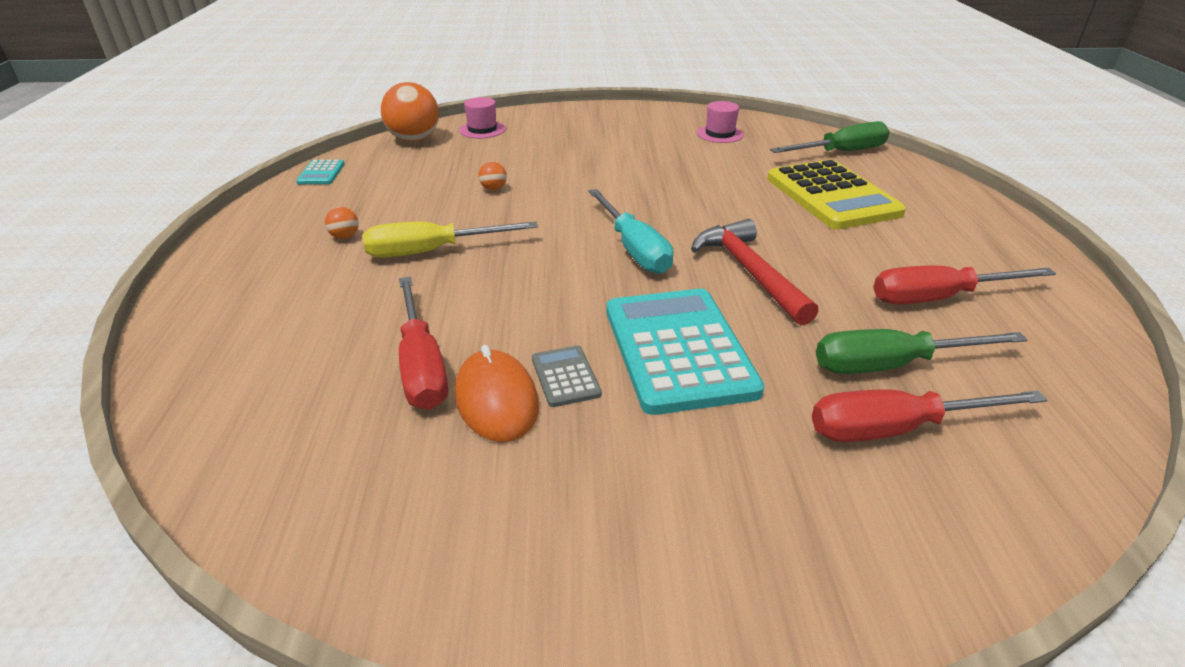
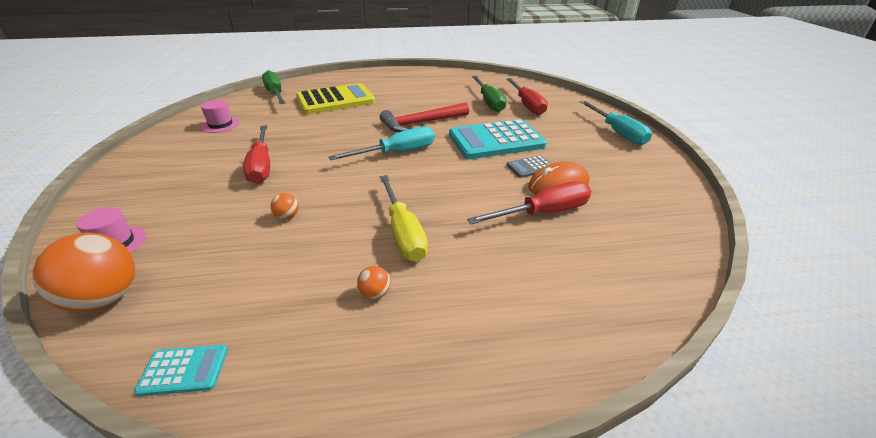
camera: 95 degrees left, 0 degrees up
red screwdriver [873,266,1056,305] -> red screwdriver moved to [243,125,270,184]
none -> turquoise screwdriver [579,100,652,145]

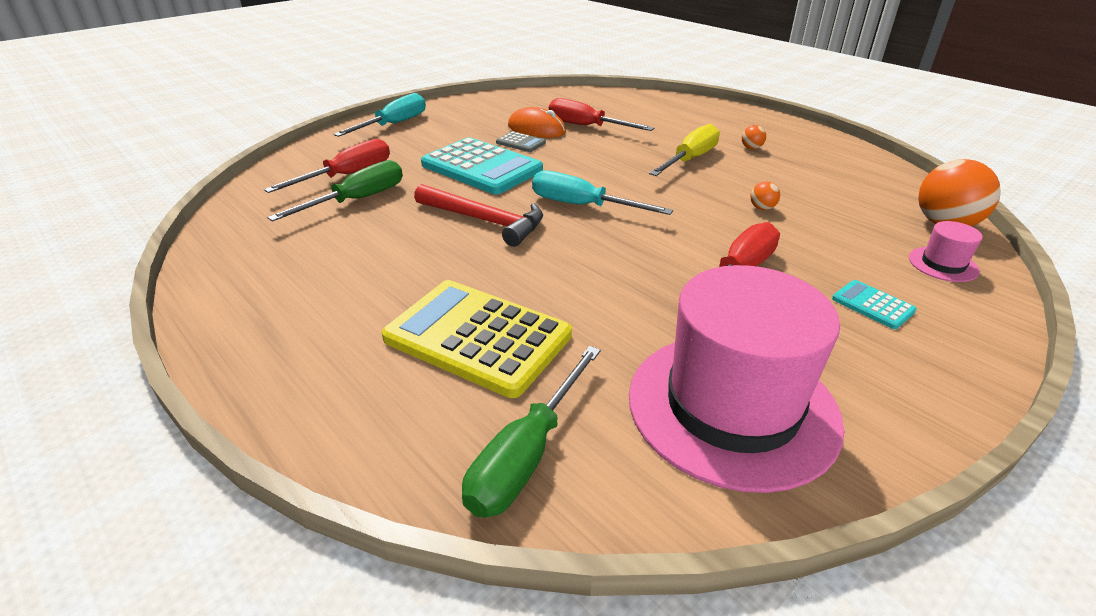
camera: 125 degrees left, 0 degrees up
turquoise calculator [134,345,228,397] -> turquoise calculator moved to [832,280,917,329]
pink hat [201,100,240,133] -> pink hat [629,265,844,493], size x2.45

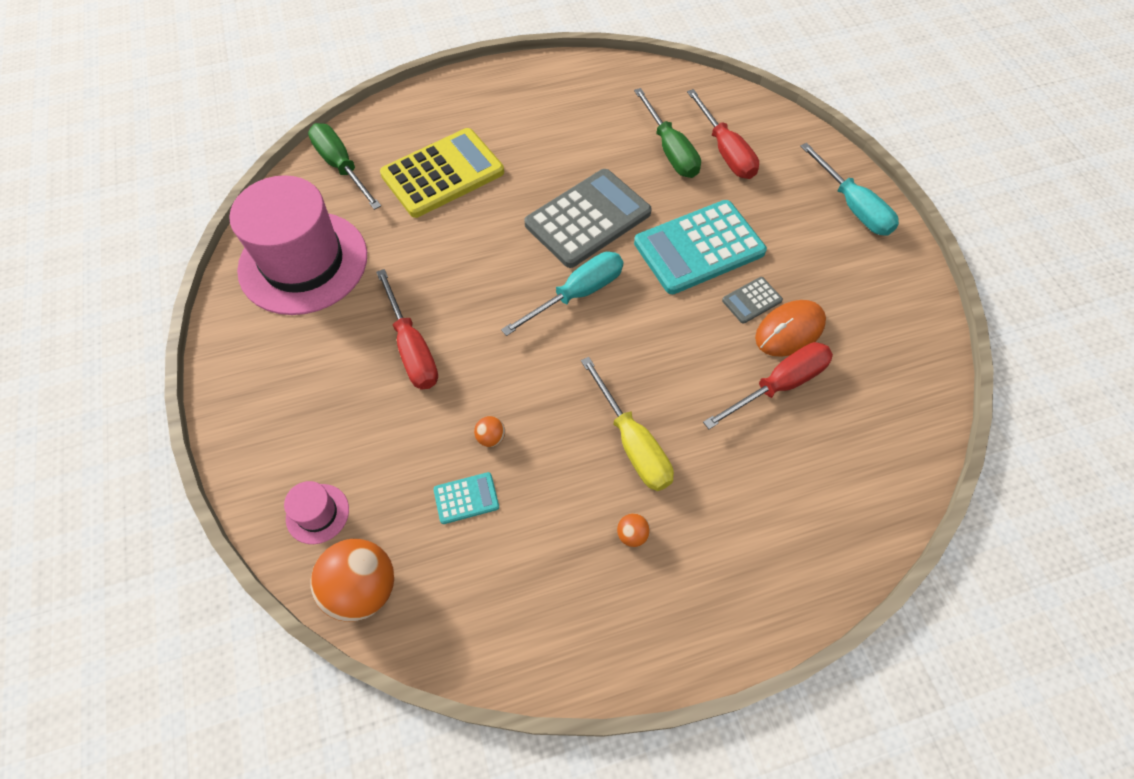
camera: 115 degrees right, 25 degrees up
red hammer [414,184,543,247] -> grey calculator [524,169,652,268]
turquoise calculator [832,280,917,329] -> turquoise calculator moved to [433,472,499,524]

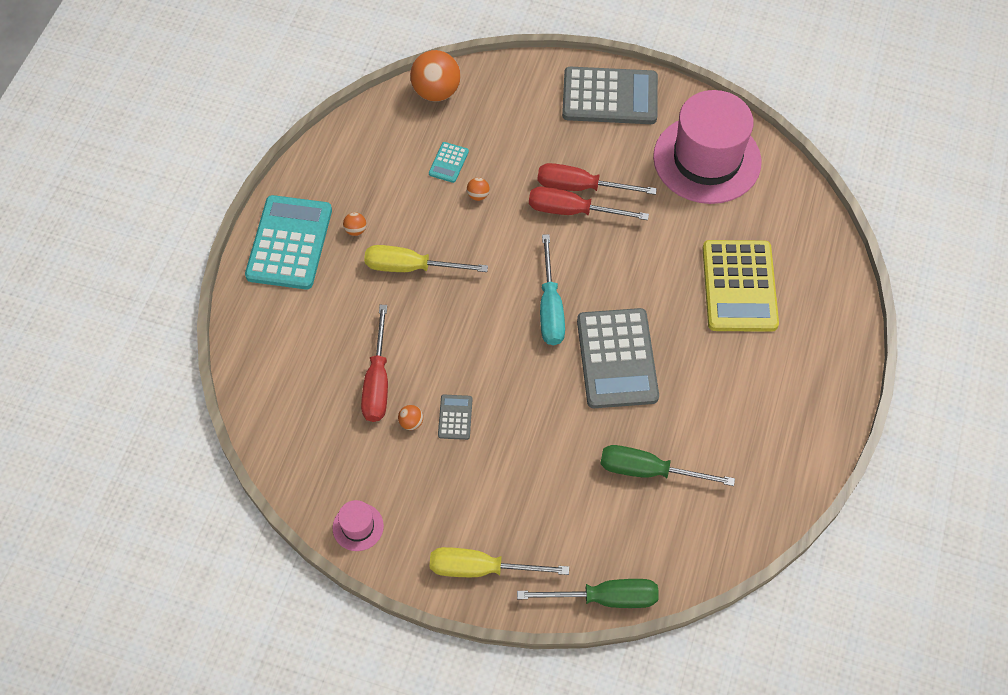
camera: 125 degrees right, 0 degrees up
pink hat [284,481,349,544] -> pink hat moved to [332,500,384,551]
green screwdriver [308,123,381,210] -> green screwdriver moved to [517,579,659,608]
turquoise calculator [634,200,767,294] -> turquoise calculator moved to [245,195,332,289]
red screwdriver [687,89,759,179] -> red screwdriver moved to [529,186,649,220]
orange mouse [755,300,826,357] -> orange ball [398,405,423,430]
turquoise screwdriver [801,143,899,236] -> yellow screwdriver [430,547,569,577]
none -> grey calculator [562,67,658,124]

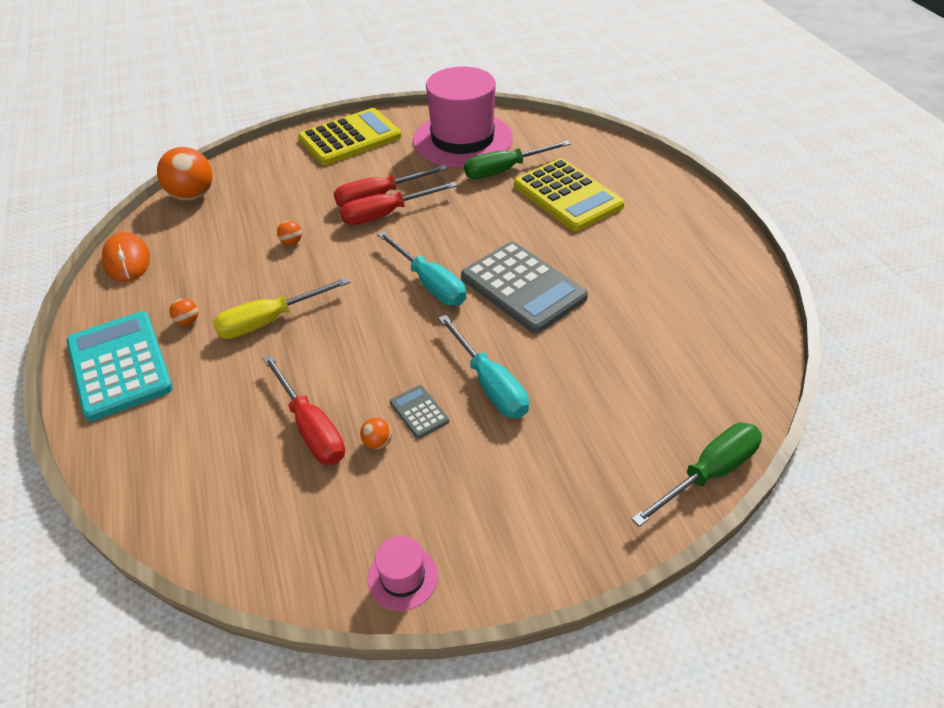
camera: 35 degrees left, 15 degrees down
turquoise calculator [429,142,469,183] -> none
yellow screwdriver [430,547,569,577] -> none
grey calculator [562,67,658,124] -> yellow calculator [298,108,402,165]
green screwdriver [600,445,735,486] -> green screwdriver moved to [464,141,571,179]
none -> orange mouse [102,232,150,282]
none -> turquoise screwdriver [438,315,529,418]

